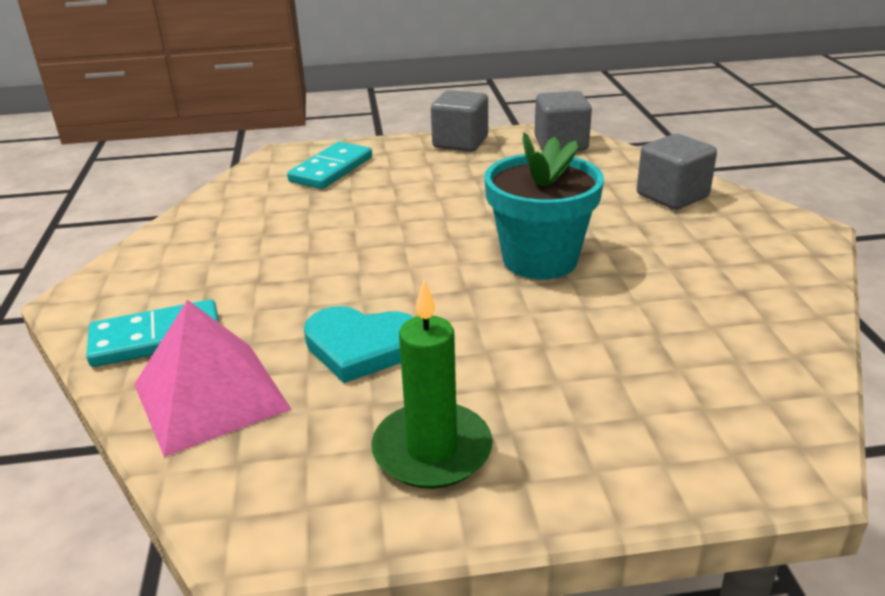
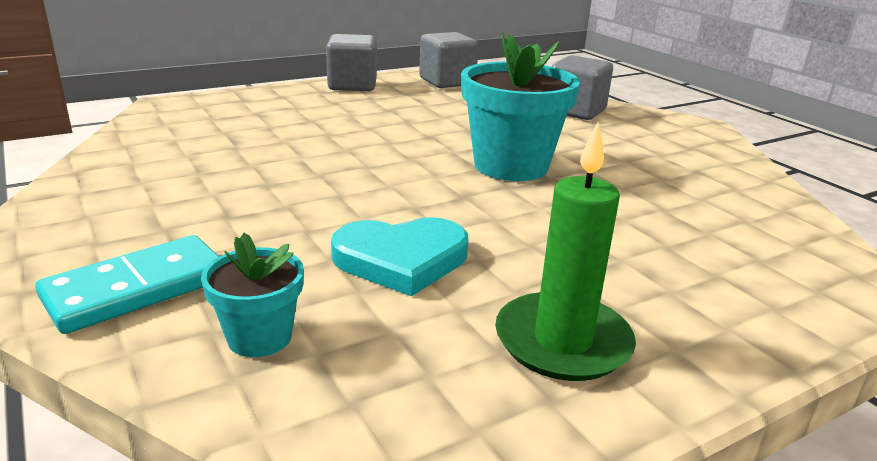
camera: 25 degrees left, 5 degrees down
pink pyramid [134,300,291,457] -> turquoise flower pot [201,233,304,357]
turquoise domino [287,142,372,189] -> none

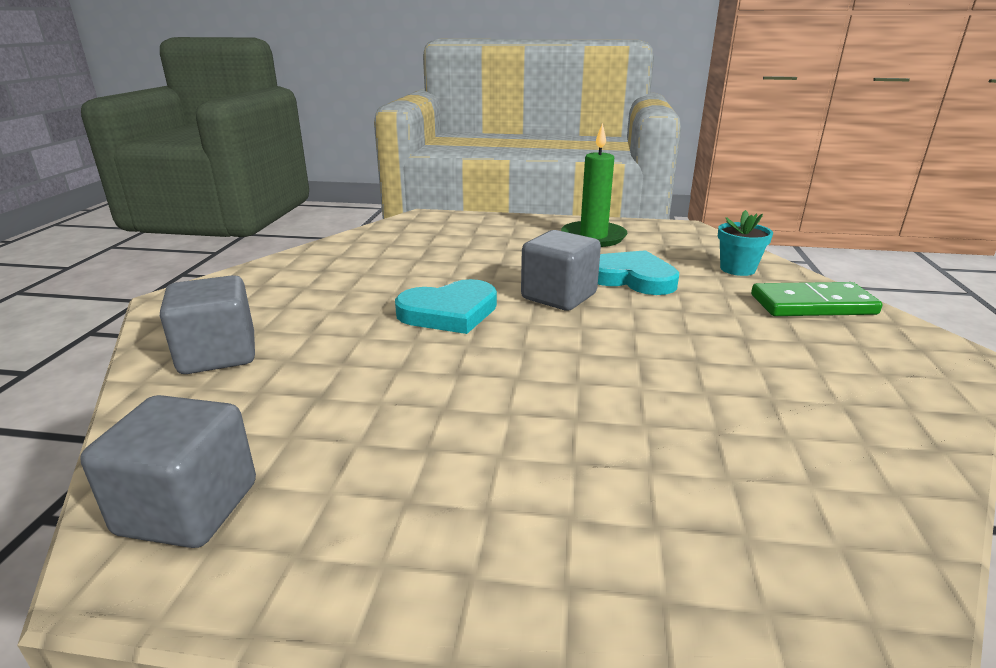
camera: 140 degrees left, 0 degrees up
turquoise domino [35,235,219,334] -> green domino [751,282,883,316]
grey cube [326,34,377,91] -> grey cube moved to [521,230,601,311]
turquoise flower pot [461,32,580,181] -> turquoise heart [395,279,497,334]

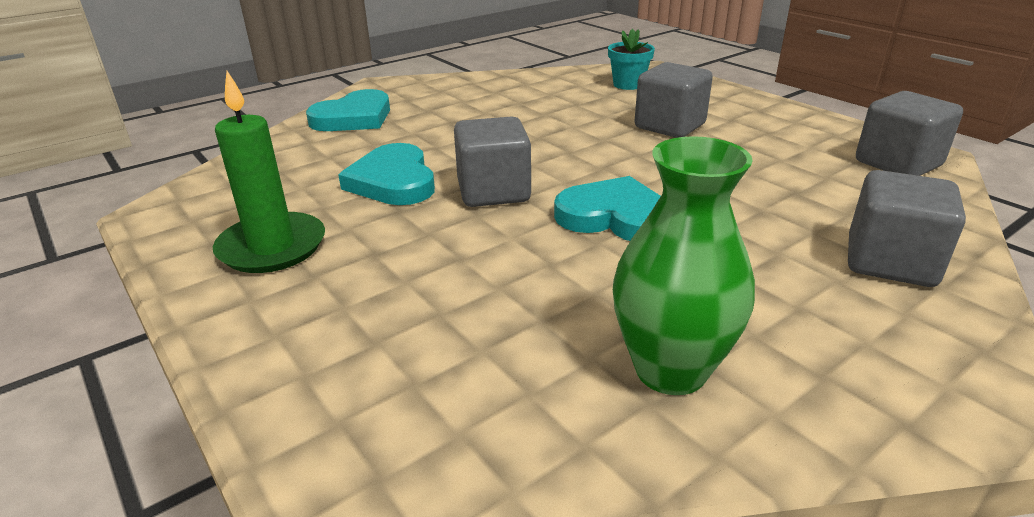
camera: 135 degrees left, 5 degrees up
turquoise flower pot [718,210,773,276] -> turquoise flower pot moved to [608,29,655,90]
green domino [751,282,883,316] -> turquoise heart [306,89,390,131]
none -> green vase [613,136,755,395]
none -> grey cube [635,62,713,138]

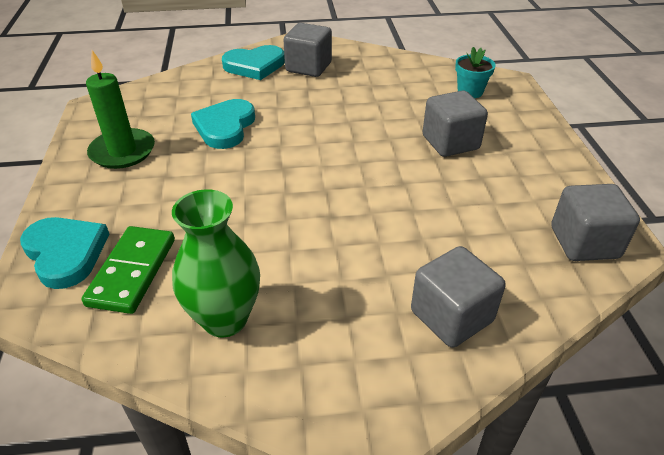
camera: 30 degrees right, 10 degrees up
grey cube [454,116,531,207] -> grey cube moved to [284,23,332,77]
turquoise heart [554,176,661,241] -> turquoise heart moved to [20,217,110,289]
none -> green domino [81,226,175,314]

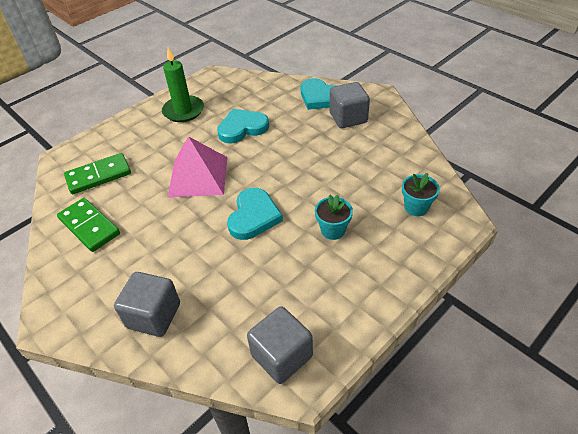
camera: 55 degrees right, 5 degrees up
turquoise heart [20,217,110,289] -> turquoise heart moved to [227,188,283,240]
green vase [172,189,260,337] -> green domino [57,198,120,252]
grey cube [423,90,488,157] -> turquoise flower pot [315,195,353,240]
none -> pink pyramid [167,136,227,198]

